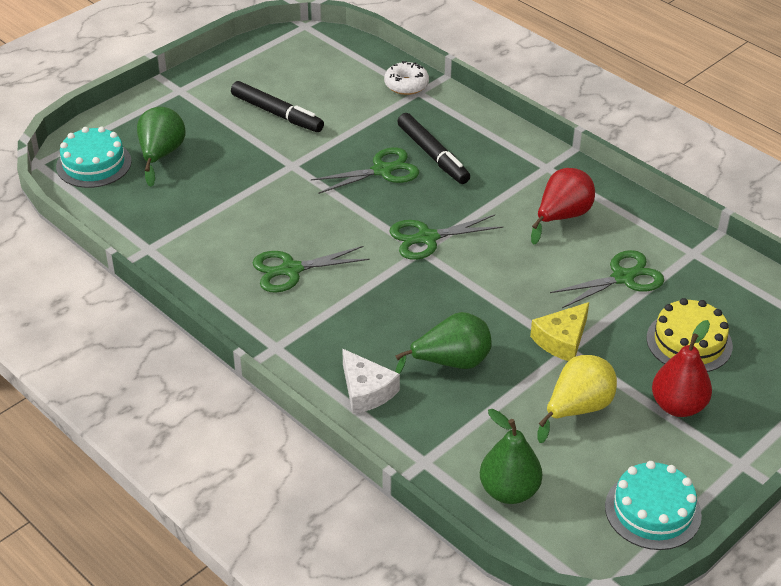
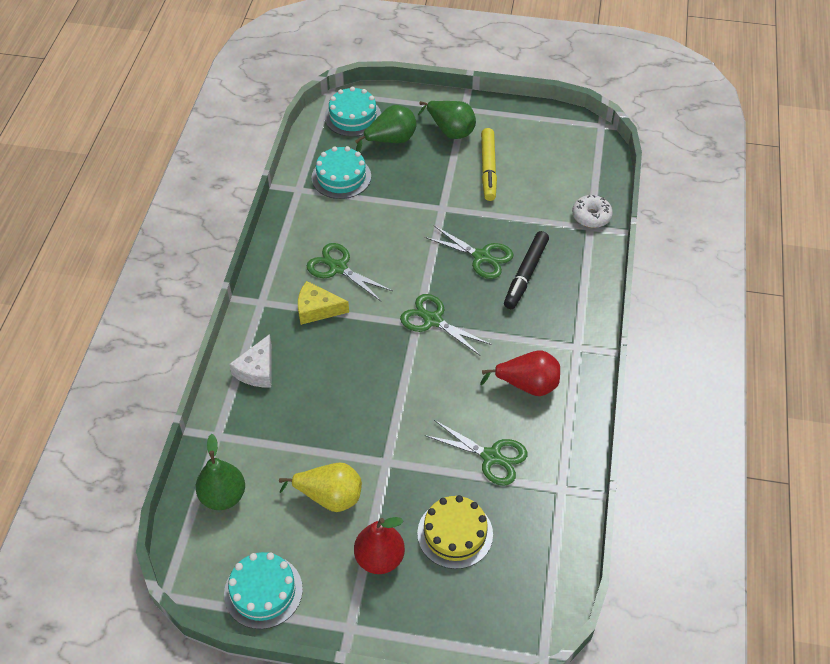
camera: 55 degrees right, 10 degrees up
black marker [231,81,324,132] -> yellow marker [481,128,497,201]
green pear [395,312,492,374] -> green pear moved to [418,101,476,139]
yellow cheese [530,302,589,361] -> yellow cheese moved to [298,281,349,325]
none -> turquoise cake [311,146,371,199]

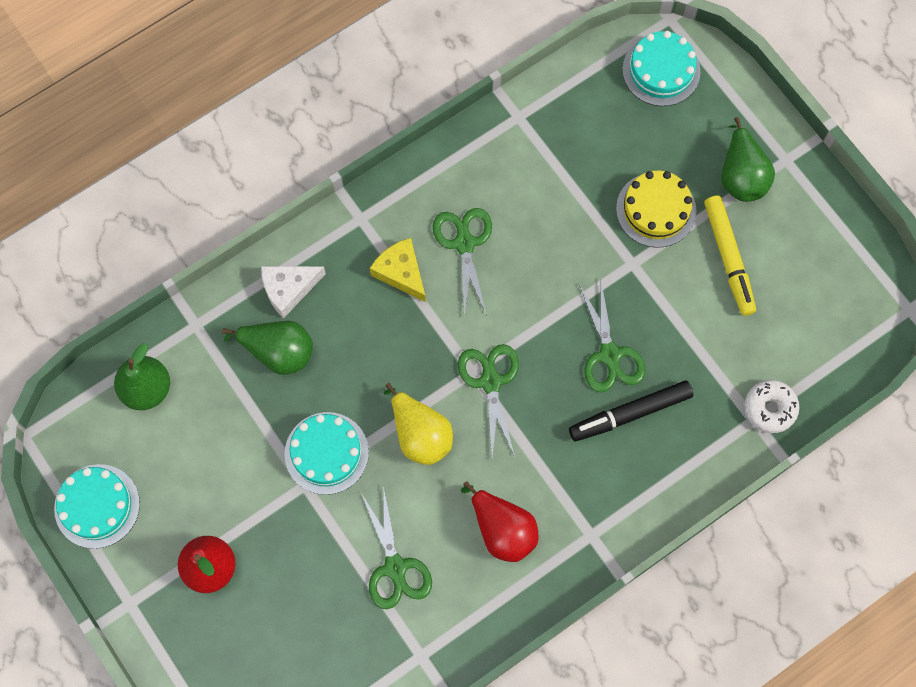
camera: 45 degrees right, 20 degrees up
yellow pear [279,463,362,512] -> yellow pear moved to [384,383,453,465]
turquoise cake [311,146,371,199] -> turquoise cake moved to [285,412,369,495]
green pear [355,105,417,152] -> green pear moved to [222,321,313,375]
yellow cake [417,495,493,569] -> yellow cake moved to [616,171,696,248]
yellow marker [481,128,497,201] -> yellow marker turned 60 degrees counterclockwise [704,196,756,316]

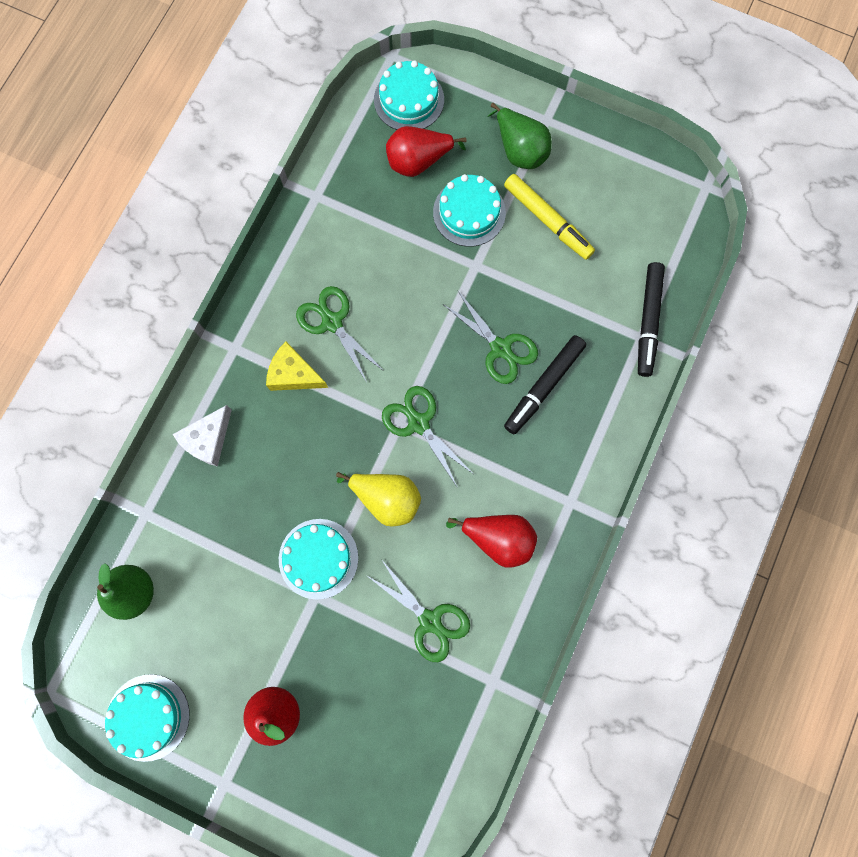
camera: 30 degrees left, 5 degrees up
green pear [222,321,313,375] -> none
yellow cake [616,171,696,248] -> turquoise cake [433,174,506,247]
white donut [744,380,800,433] -> black marker [638,262,665,377]
none -> red pear [386,126,467,177]

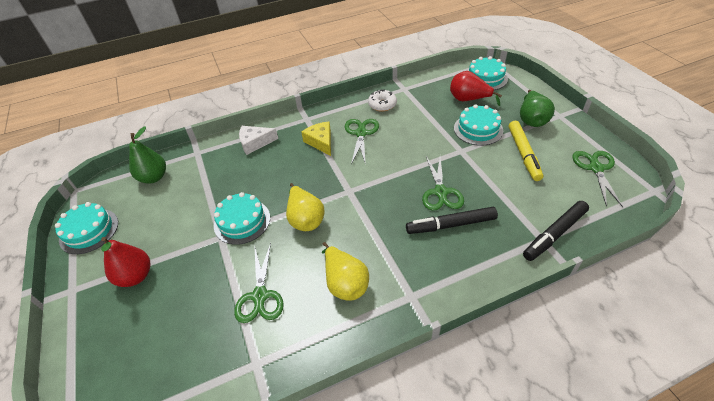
camera: 45 degrees right, 30 degrees down
green scissors [382,386,472,488] -> green scissors moved to [572,151,623,207]
red pear [446,515,537,568] -> yellow pear [322,242,369,301]
none -> white donut [368,89,397,112]

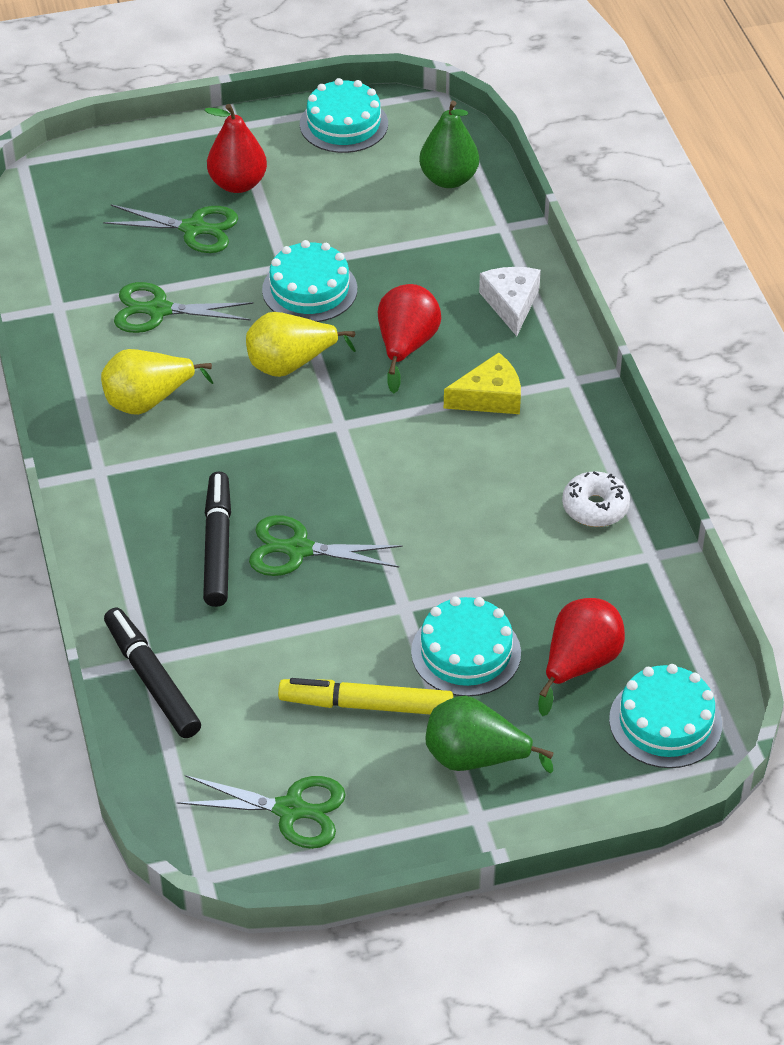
camera: 95 degrees right, 0 degrees up
green scissors [345,119,379,165] -> green scissors moved to [103,204,238,253]
none -> red pear [378,284,441,393]

